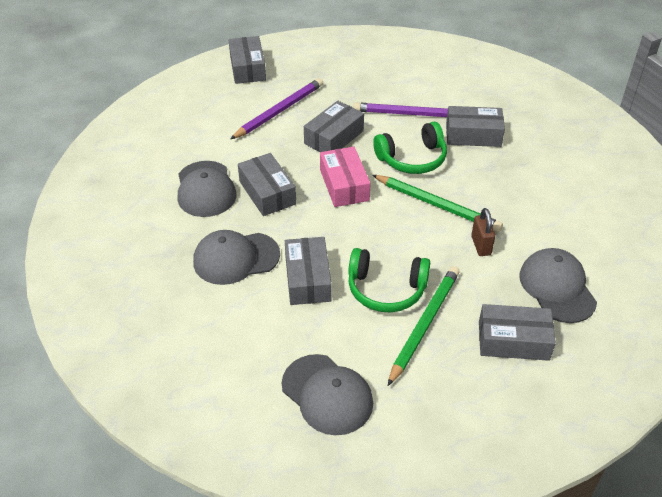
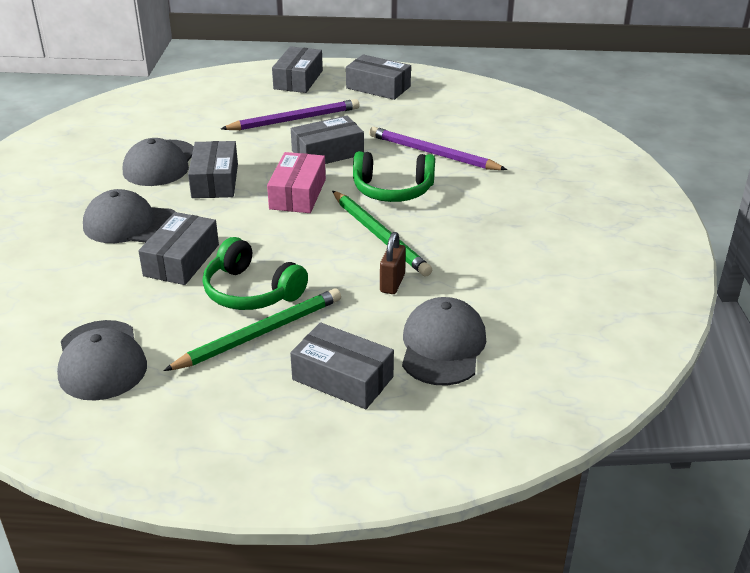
camera: 25 degrees right, 10 degrees down
grey box [446,106,505,147] -> grey box moved to [346,54,411,100]

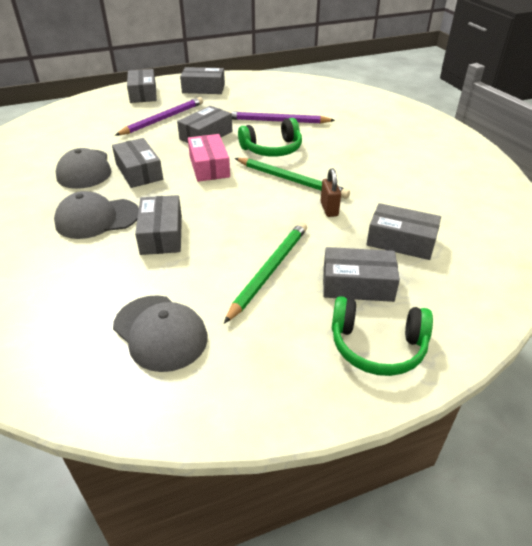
camera: 25 degrees left, 5 degrees up
green headphones [203,237,308,310] -> green headphones moved to [332,296,433,376]
grey cap [402,297,486,385] -> grey box [366,203,441,260]

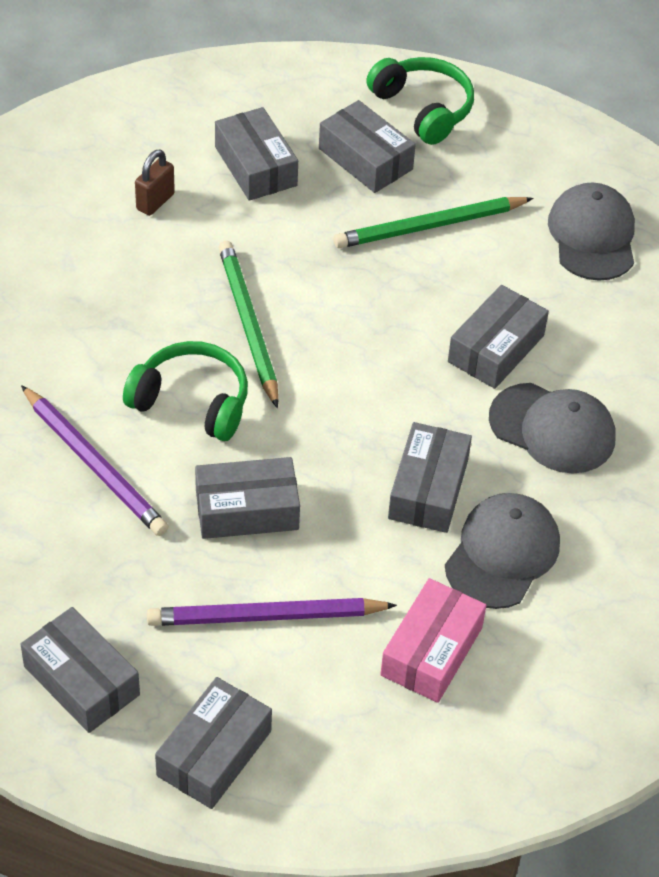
camera: 140 degrees left, 10 degrees up
pink box [188,134,230,182] -> pink box moved to [380,578,487,703]
brown padlock [321,168,341,217] -> brown padlock moved to [135,150,175,216]

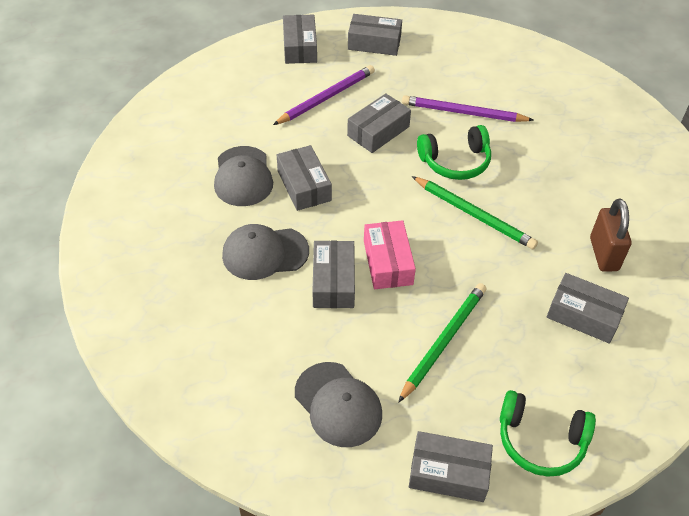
camera: 145 degrees right, 0 degrees up
brown padlock [135,150,175,216] -> brown padlock [590,199,631,272], size x1.53
grey box [319,100,416,193] -> grey box moved to [409,431,493,502]
pink box [380,578,487,703] -> pink box moved to [364,220,416,289]

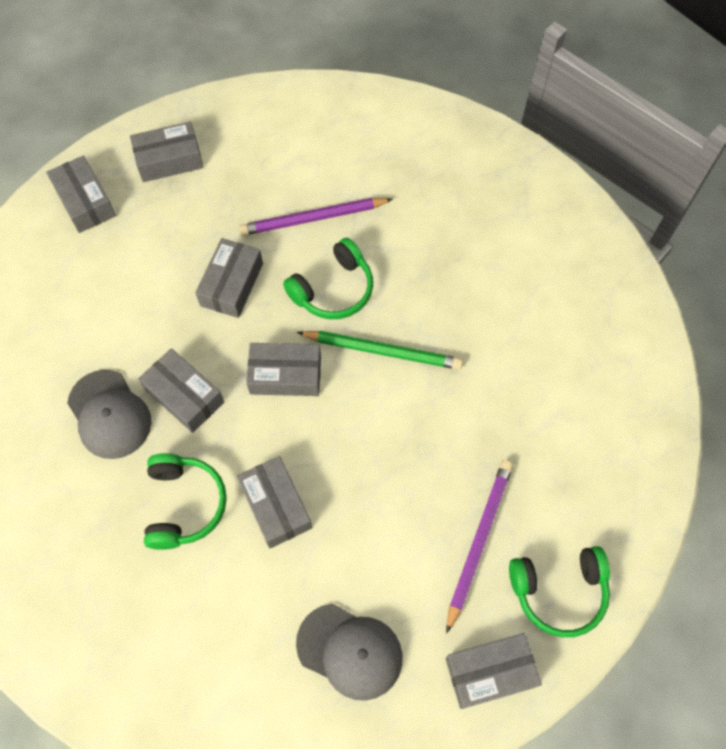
camera: 25 degrees left, 15 degrees up
grey cap [222,224,309,280] -> green headphones [144,453,227,550]
purple pencil [273,65,375,125] -> purple pencil moved to [446,460,513,634]
pink box [364,220,416,289] -> none
green pencil [398,283,486,403] -> none
grey box [547,273,629,344] -> grey box moved to [246,343,321,396]
brown padlock [590,199,631,272] -> none

